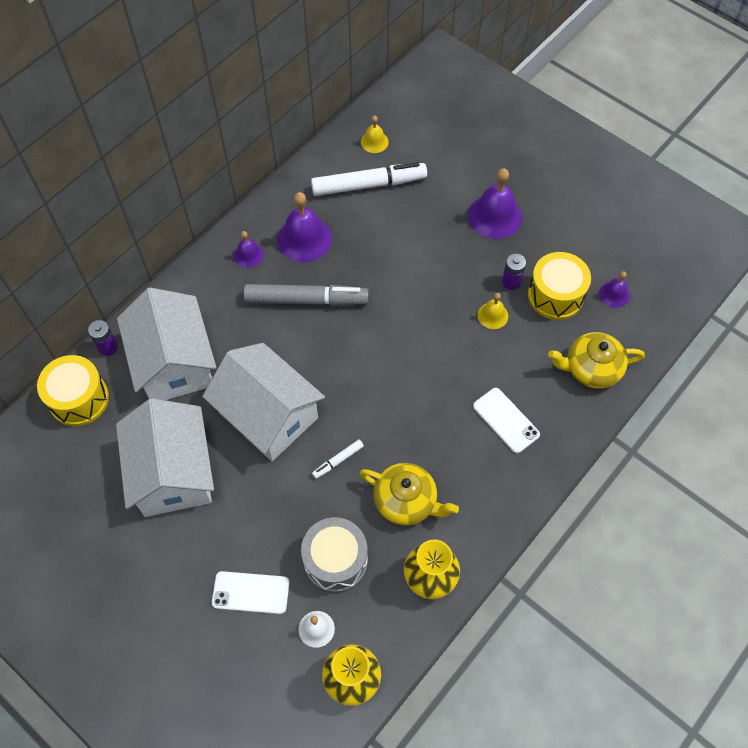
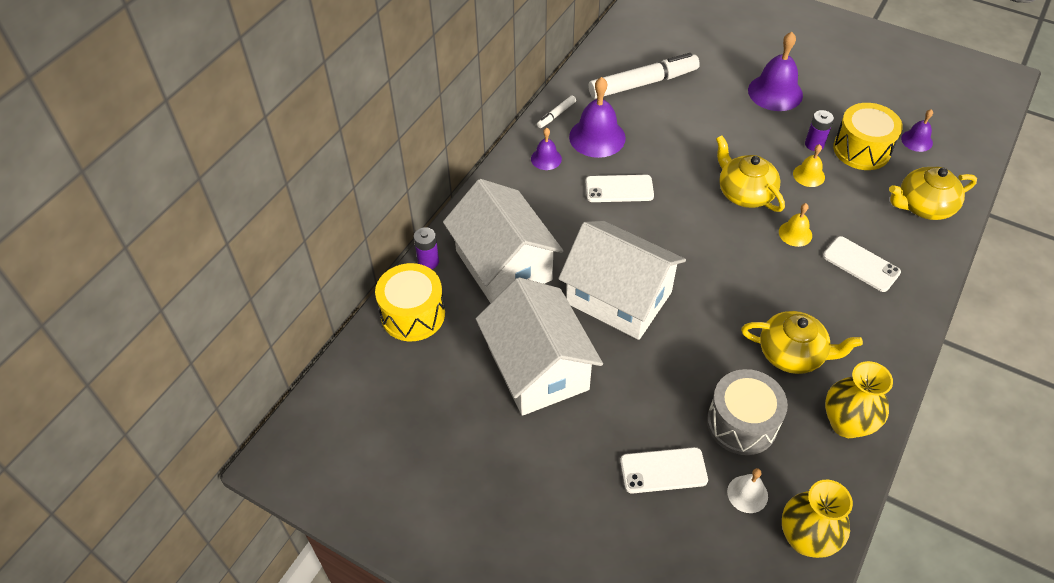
camera: 10 degrees left, 10 degrees down
grey marker [243,284,369,306] -> white phone [586,175,654,202]
white marker [312,440,364,479] -> white marker moved to [537,96,576,128]
yellow bell [361,116,389,153] -> yellow bell moved to [779,203,812,247]
none -> yellow teapot [716,135,785,212]

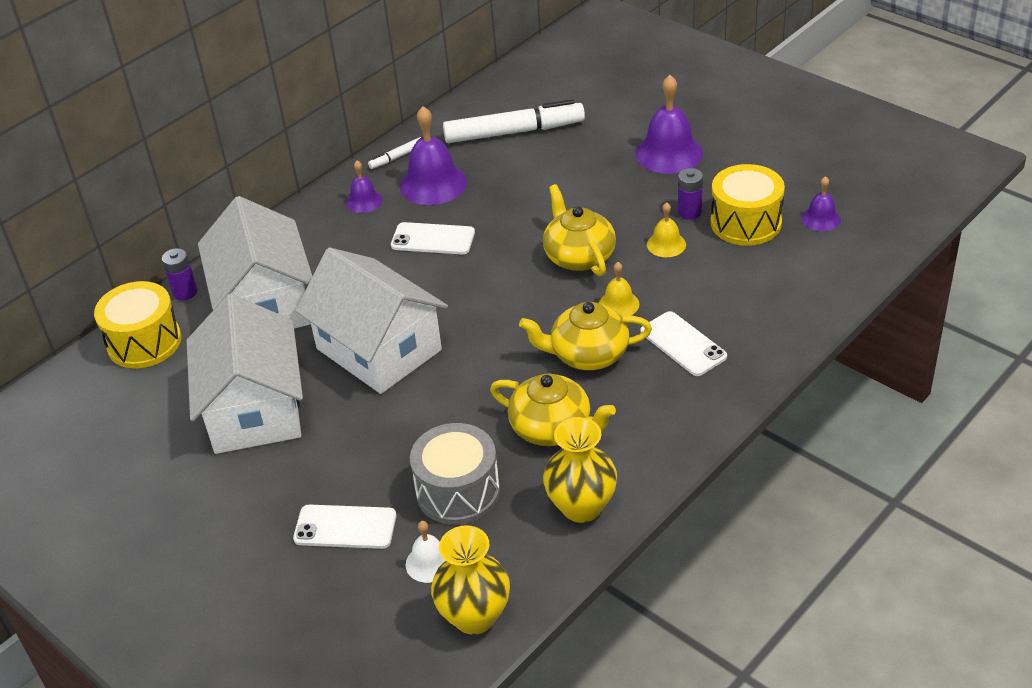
camera: 15 degrees right, 10 degrees down
yellow teapot [889,167,977,220] -> yellow teapot moved to [519,302,652,370]

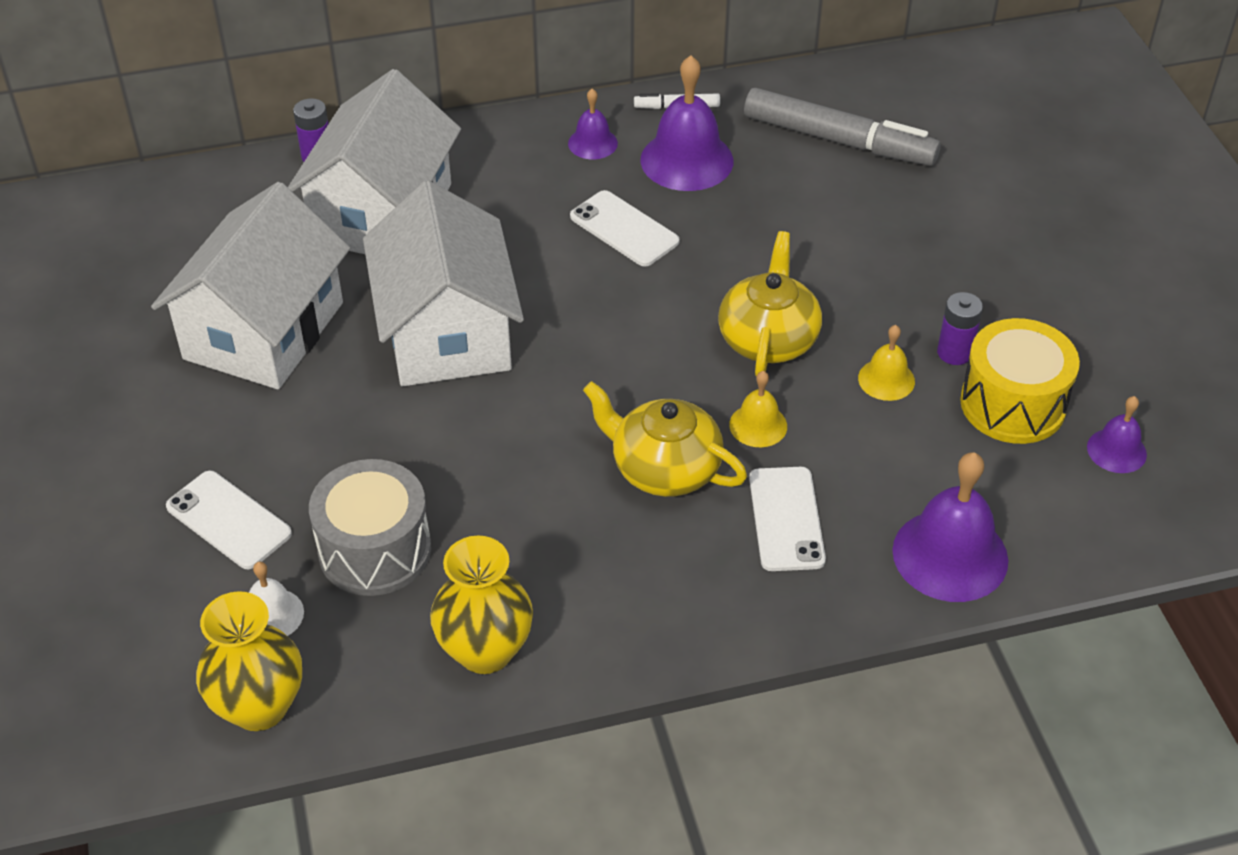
camera: 30 degrees right, 5 degrees up
yellow drum [94,281,182,369] -> none
white marker [443,99,585,143] -> grey marker [744,88,941,166]
yellow teapot [490,374,616,446] -> none
purple bell [636,75,703,174] -> purple bell moved to [893,452,1008,602]

